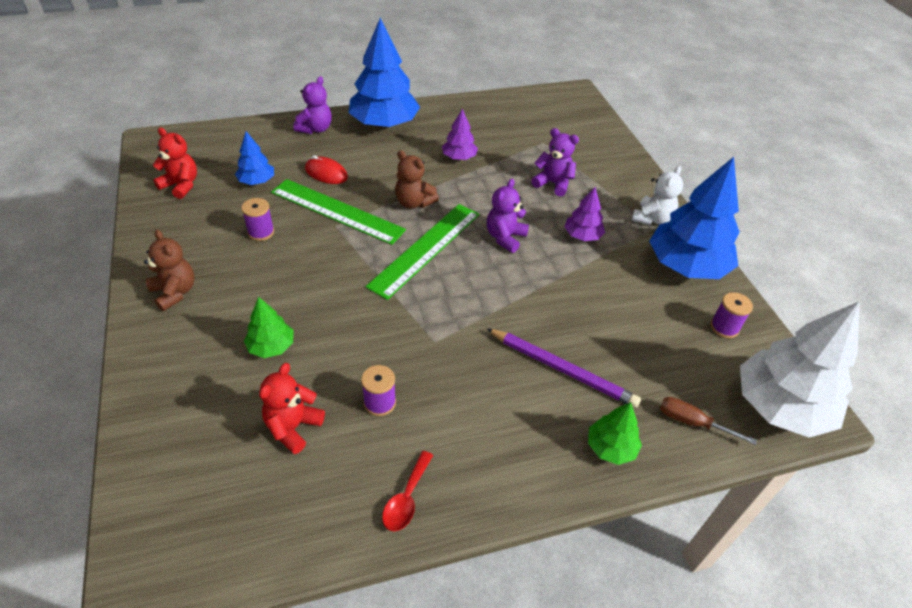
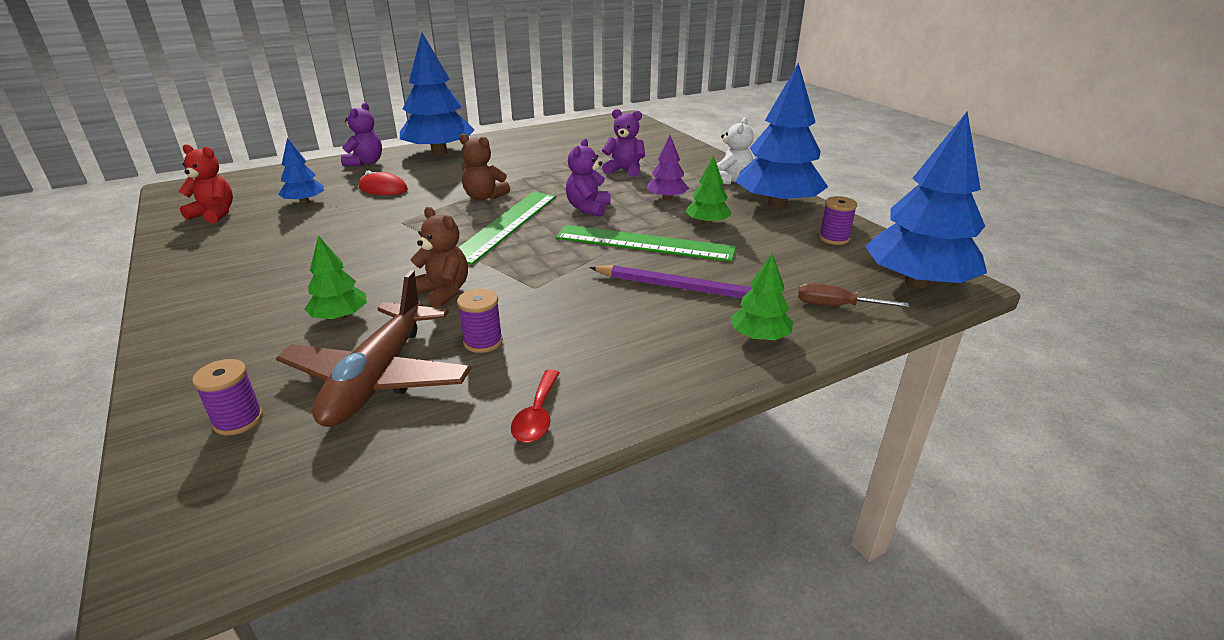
camera: 10 degrees left, 15 degrees down
brown teddy bear [144,230,195,311] -> brown teddy bear moved to [410,207,468,308]
purple spool [241,198,274,241] -> purple spool moved to [192,359,263,436]
red teddy bear [259,363,325,454] -> brown plane [276,270,471,427]
green ruler [271,179,406,245] -> green ruler moved to [556,225,736,262]
purple tree [442,109,478,160] -> none
white tree [740,302,859,438] -> blue tree [865,112,987,288]
none -> green tree [686,155,732,225]

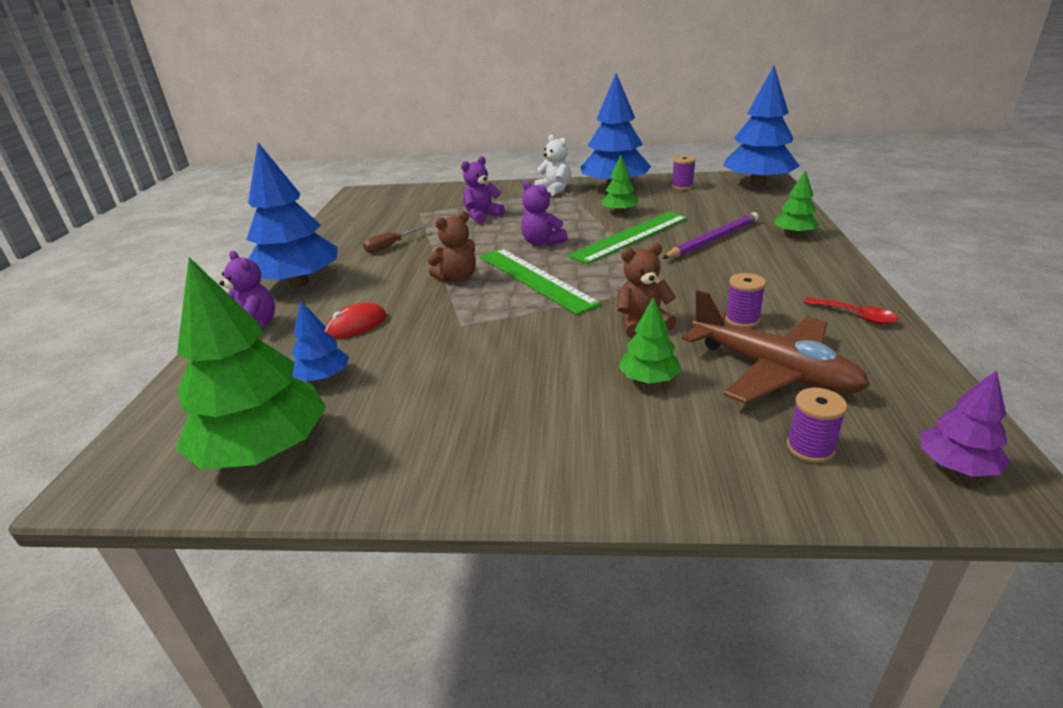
camera: 55 degrees left, 0 degrees up
red teddy bear [178,144,233,223] -> green tree [175,257,326,469]
purple tree [647,135,689,200] -> purple tree moved to [921,370,1011,477]
brown screwdriver [798,283,909,307] -> brown screwdriver moved to [363,225,427,253]

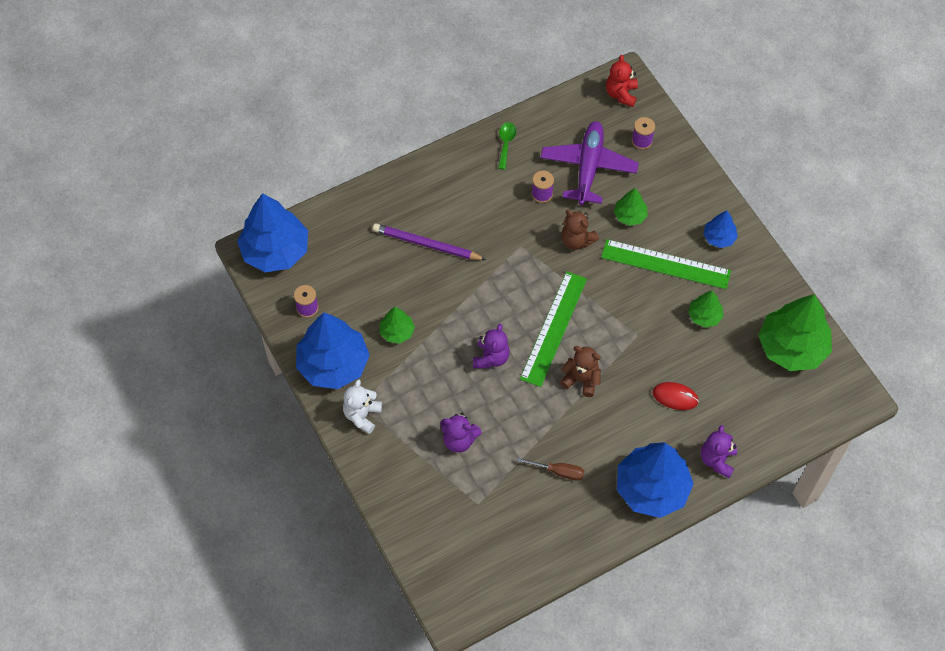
camera: 125 degrees left, 30 degrees up
blue tree [291,301,349,381] -> blue tree moved to [703,211,738,248]
green ruler [568,212,688,264] -> green ruler moved to [601,239,731,289]
brown plane [682,290,870,404] -> purple plane [541,121,639,205]
green tree [774,170,819,236] -> green tree moved to [688,291,724,328]
red spoon [803,297,899,324] -> green spoon [498,122,516,170]
purple tree [921,370,1011,477] -> red teddy bear [606,55,638,107]

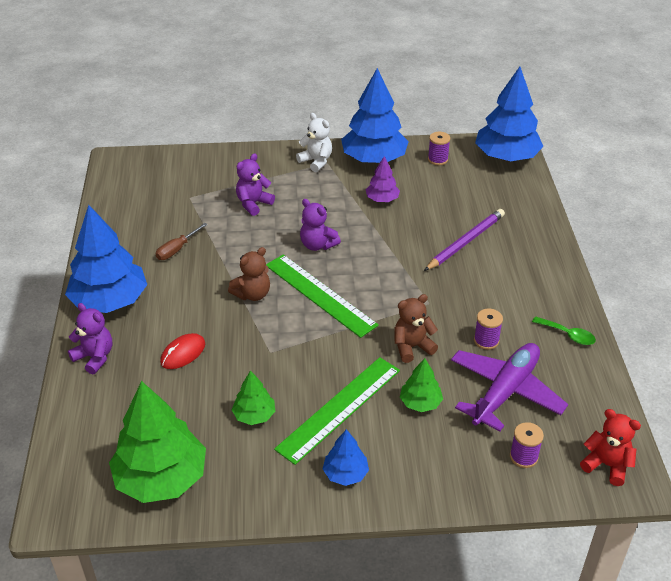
camera: 115 degrees right, 20 degrees down
green tree [380,307,415,343] -> purple tree [366,156,400,202]
purple plane [541,121,639,205] -> purple plane turned 90 degrees counterclockwise [451,343,568,431]

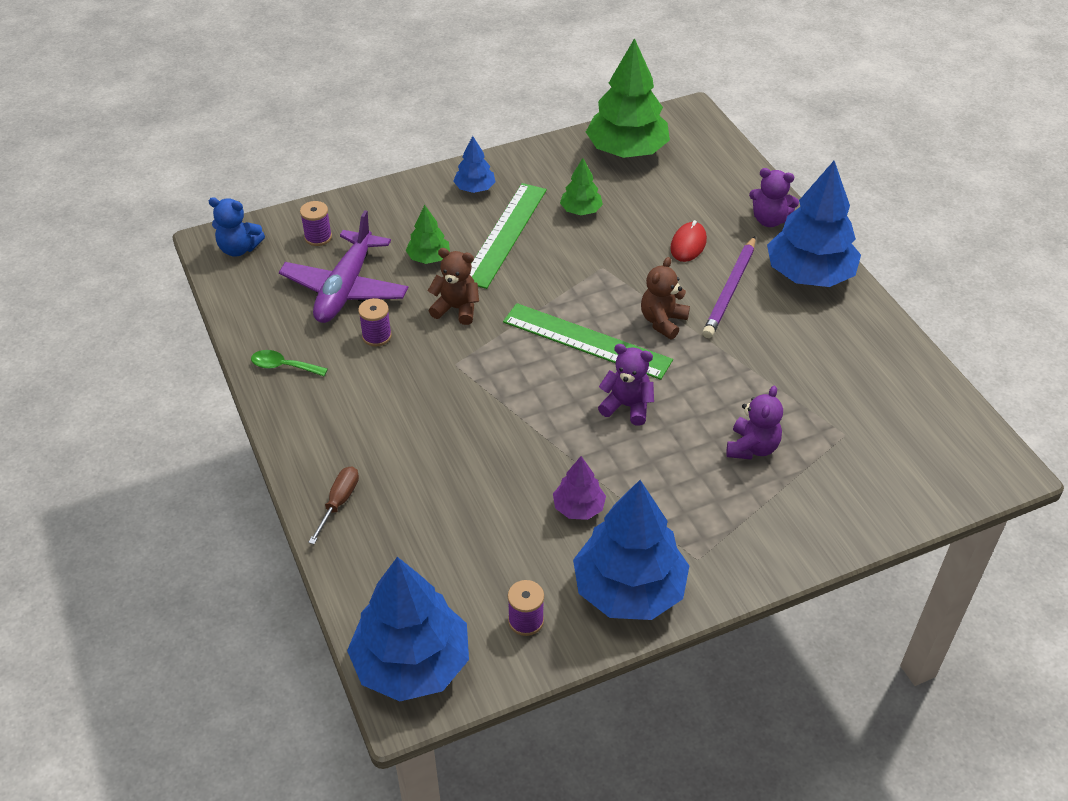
camera: 160 degrees right, 5 degrees up
brown screwdriver [156,223,208,260] -> brown screwdriver moved to [308,466,359,544]
white teddy bear [296,113,332,172] -> none
brown teddy bear [395,294,438,363] -> brown teddy bear turned 120 degrees counterclockwise [428,248,479,325]
purple pencil [424,209,505,271] -> purple pencil moved to [703,236,756,338]
red teddy bear [580,409,641,486] -> blue teddy bear [209,197,265,257]

